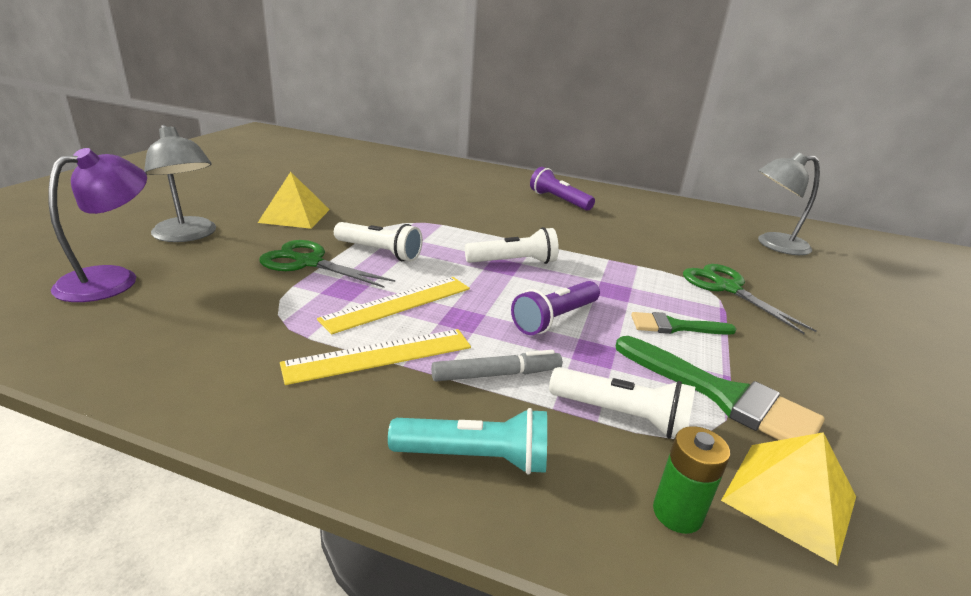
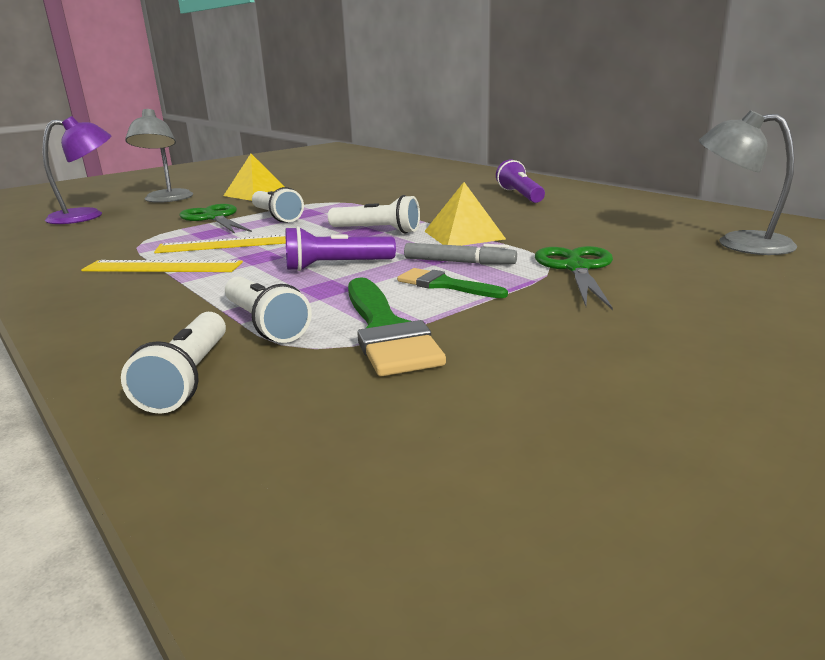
camera: 35 degrees right, 5 degrees down
turquoise flashlight [388,408,547,475] -> none
grey marker [431,350,562,381] -> grey marker moved to [404,243,517,265]
green battery [653,426,730,534] -> white flashlight [121,312,226,414]
yellow pyramid [721,432,856,565] -> yellow pyramid moved to [424,182,506,246]

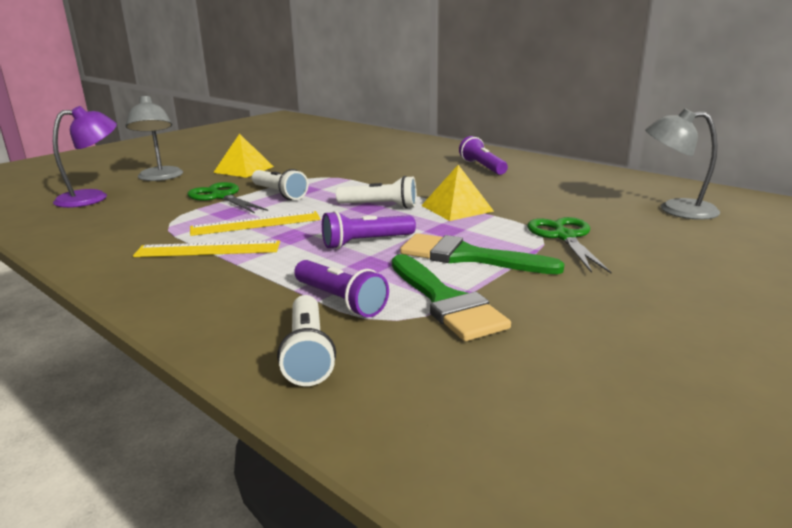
camera: 10 degrees left, 0 degrees up
white flashlight [225,276,312,343] -> purple flashlight [294,260,389,317]
green brush [397,268,508,298] -> green brush [400,233,564,274], size x1.68
grey marker [404,243,517,265] -> none

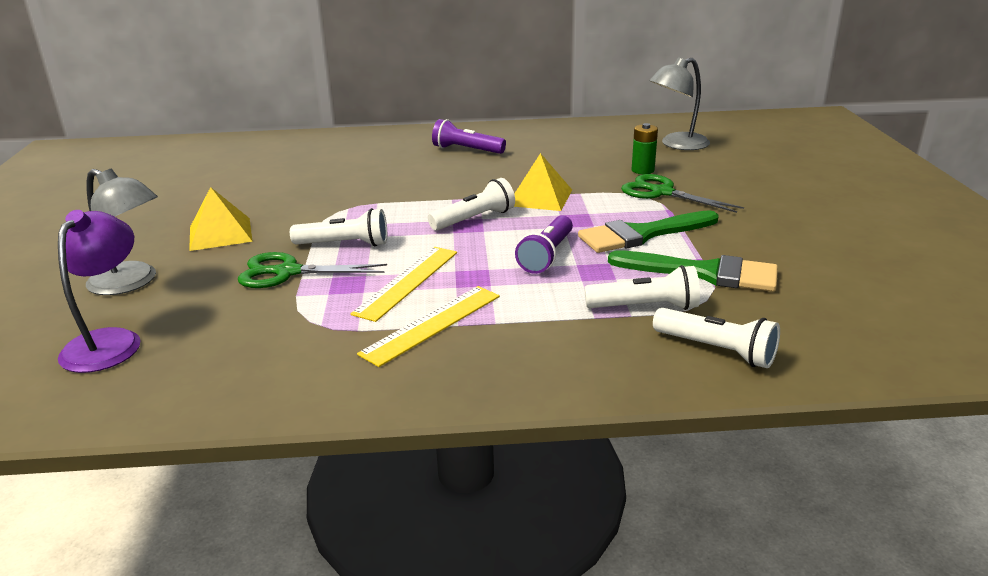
camera: 45 degrees left, 5 degrees up
purple flashlight [294,260,389,317] -> white flashlight [584,265,700,310]
none -> green battery [632,123,658,174]

